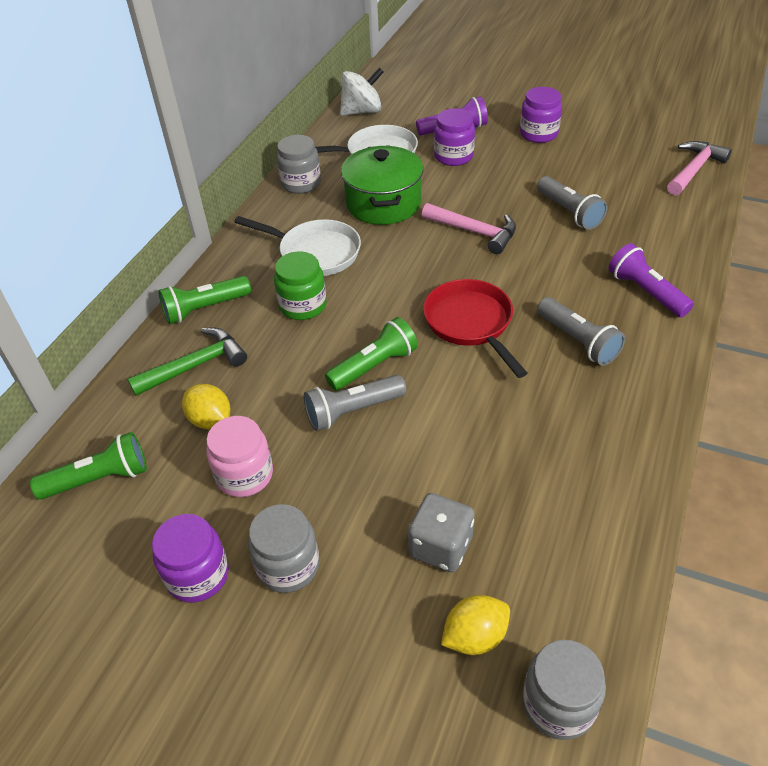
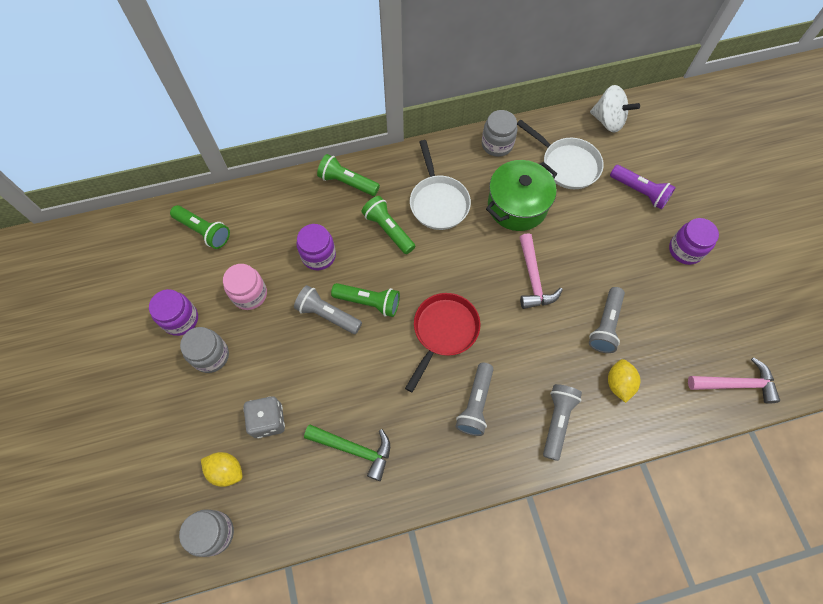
camera: 50 degrees right, 20 degrees up
green hammer [128,328,247,396] -> green hammer moved to [304,425,390,481]
yellow lemon [182,384,230,429] -> yellow lemon moved to [608,359,640,403]
green jar [274,252,327,320] -> green flashlight [361,196,415,254]
purple jar [434,108,475,166] -> purple jar moved to [297,224,336,270]
purple flashlight [608,243,694,317] -> grey flashlight [543,384,582,461]

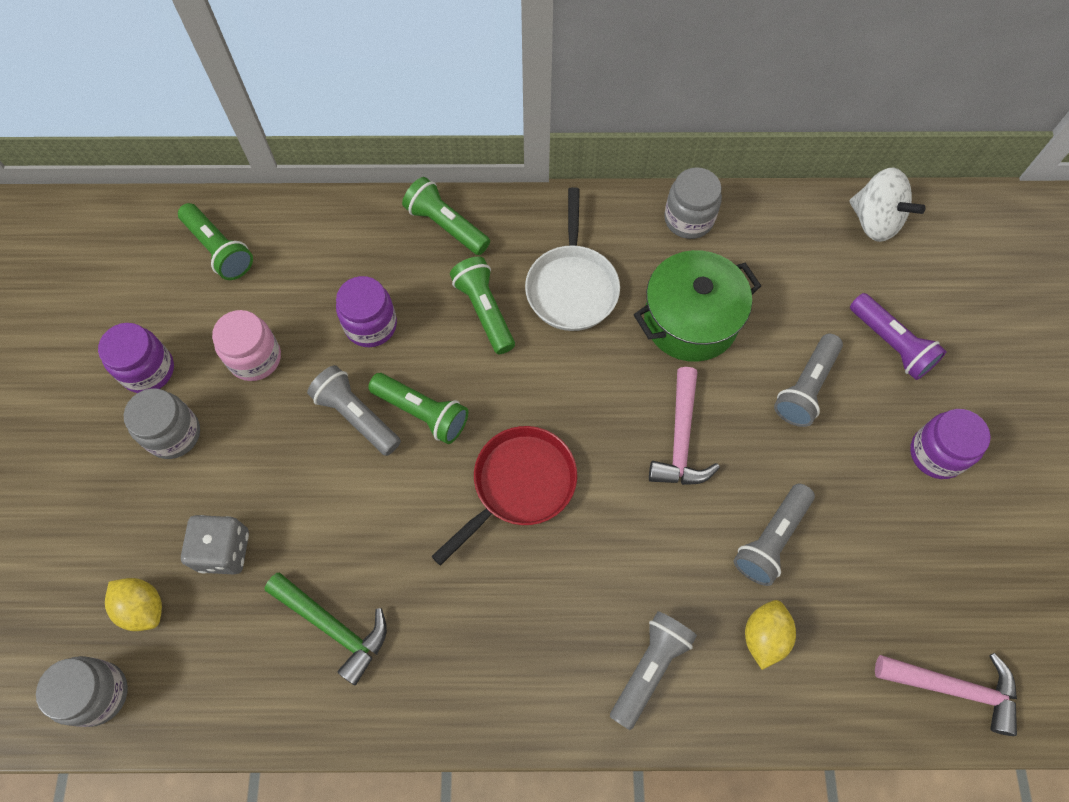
camera: 15 degrees right, 0 degrees up
grey flashlight [455,363,494,436] -> grey flashlight moved to [774,334,843,427]
white pan [517,119,604,189] -> none

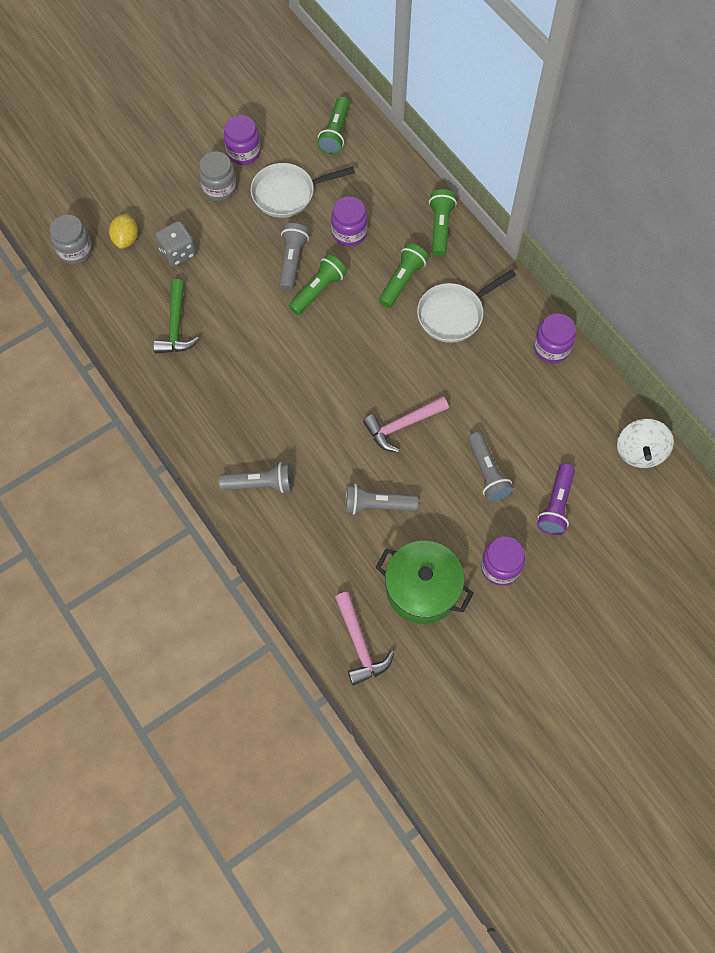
camera: 55 degrees right, 0 degrees up
pink jar [212,310,281,381] -> white pan [251,163,355,218]
green flashlight [368,373,468,444] -> green flashlight turned 135 degrees counterclockwise [289,254,347,315]
red pan [431,426,577,566] -> none
green pot [634,250,761,362] -> green pot moved to [375,541,474,624]
grey jar [664,167,722,239] -> purple jar [534,314,576,363]
yellow lemon [745,600,796,670] -> none
grey flashlight [774,334,843,427] -> grey flashlight turned 105 degrees counterclockwise [468,432,514,502]

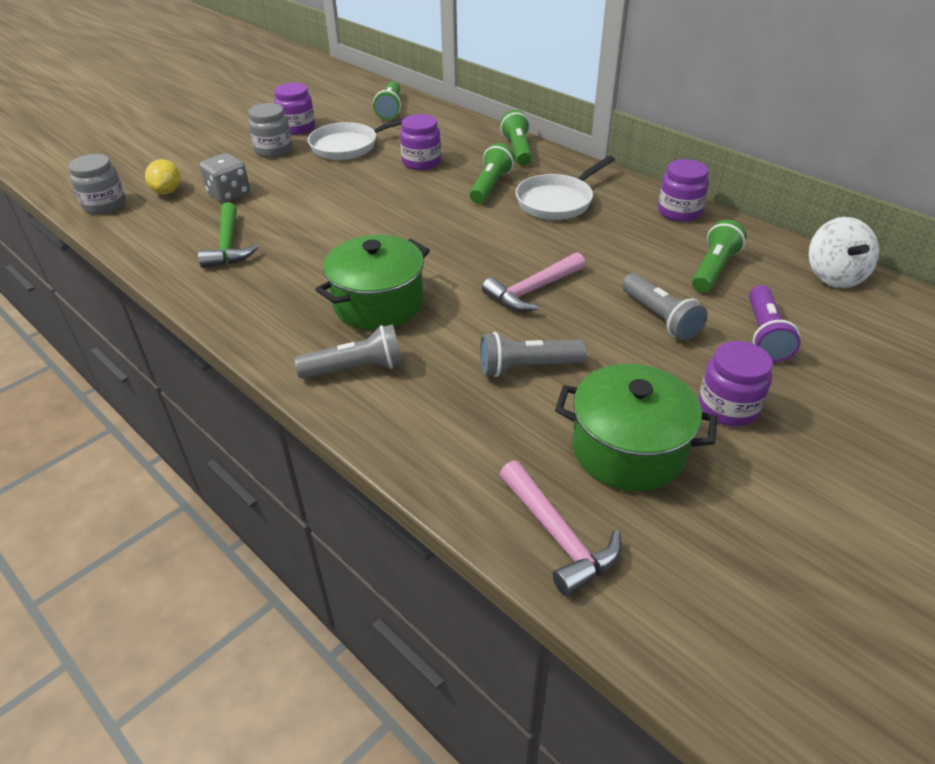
camera: 10 degrees left, 25 degrees down
grey flashlight [279,223,309,291] -> none
green flashlight [289,254,347,315] -> green flashlight moved to [692,220,747,292]
none -> green pot [315,235,430,330]

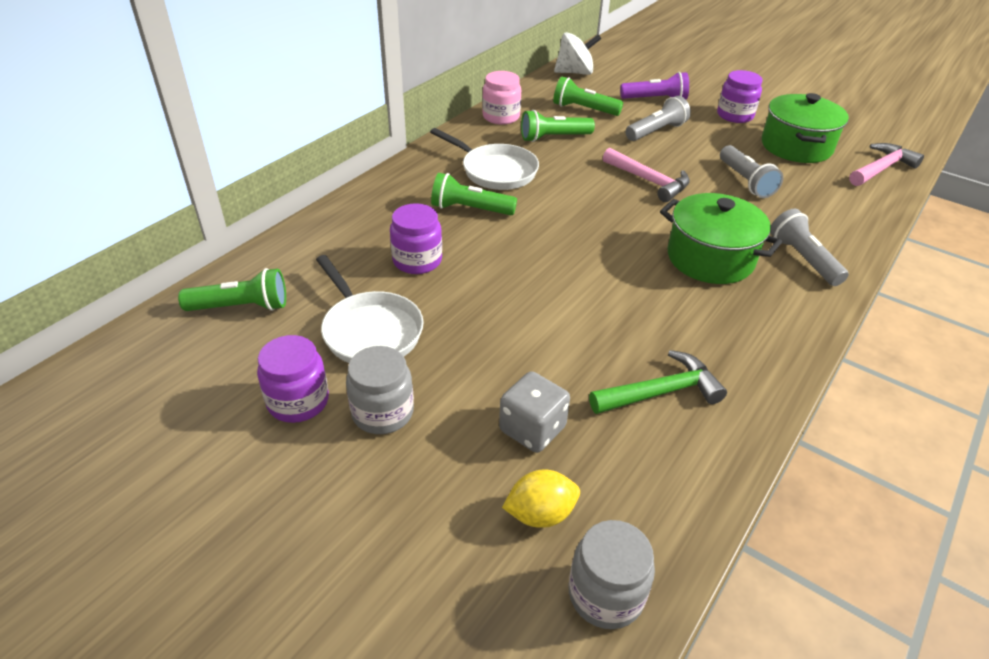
camera: 100 degrees left, 0 degrees up
green flashlight [500,110,532,166] -> green flashlight moved to [521,110,595,142]
purple jar [658,159,709,222] -> pink jar [482,71,521,125]

